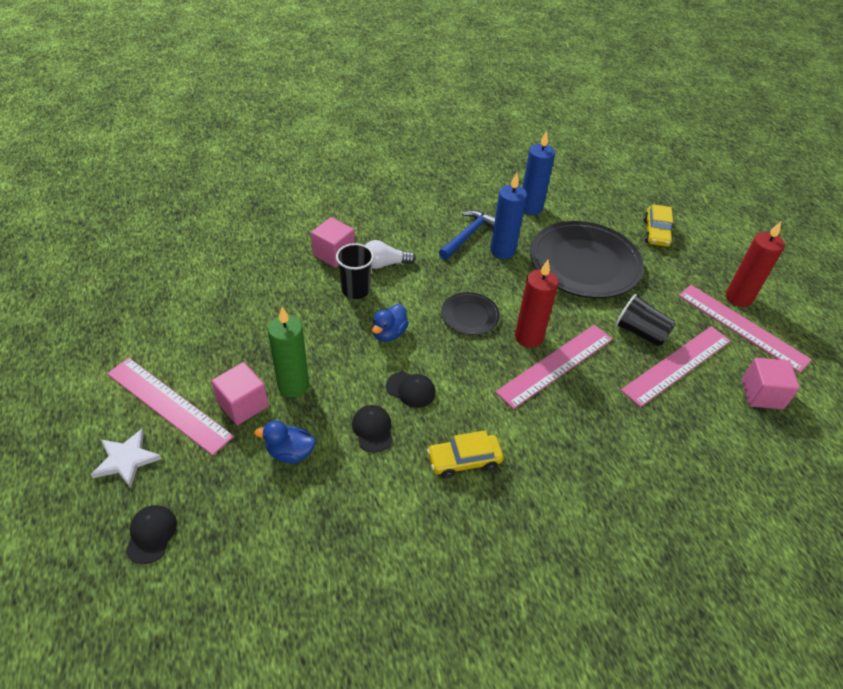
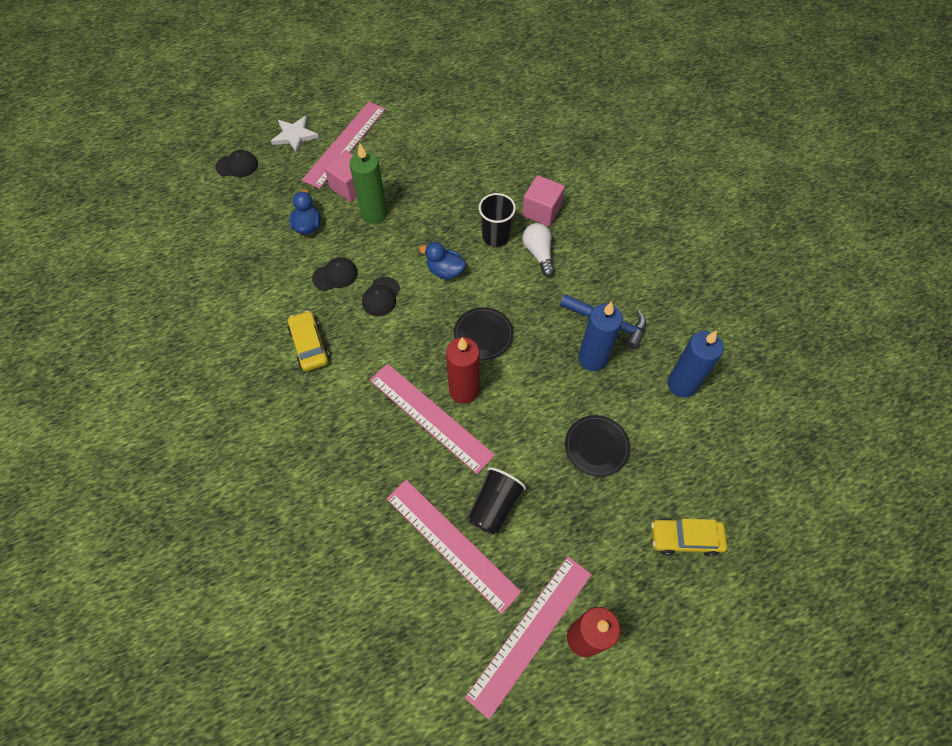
camera: 85 degrees right, 15 degrees up
black plate [530,221,644,298] -> black plate [565,415,630,477], size x0.48
pink cube [741,358,800,409] -> none

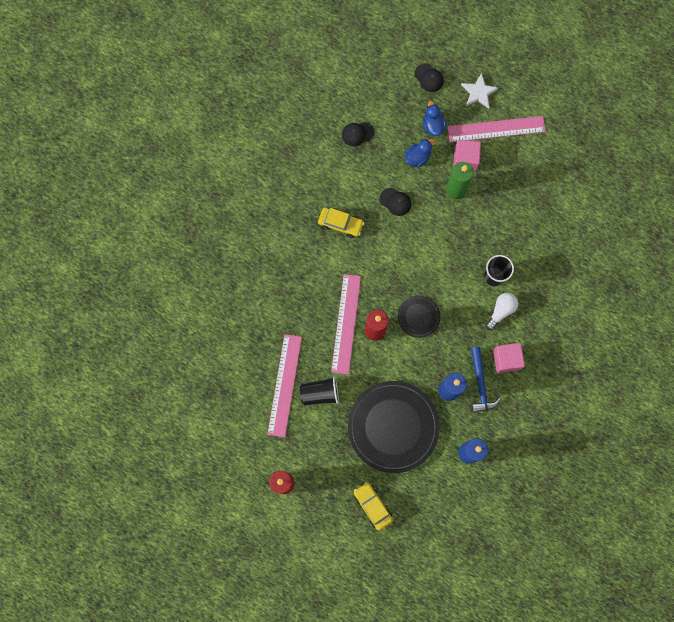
camera: 55 degrees right, 15 degrees up
yellow car [288,310,330,371] -> yellow car turned 75 degrees clockwise [318,208,364,238]
black cap [362,277,400,316] -> black cap moved to [342,122,374,146]
blue duck [419,242,466,280] -> blue duck moved to [423,101,446,136]
pink ruler [465,556,592,719] -> none
pink cube [522,175,565,227] -> pink cube moved to [493,343,525,373]
black plate [565,415,630,477] -> black plate [348,381,440,473], size x2.09

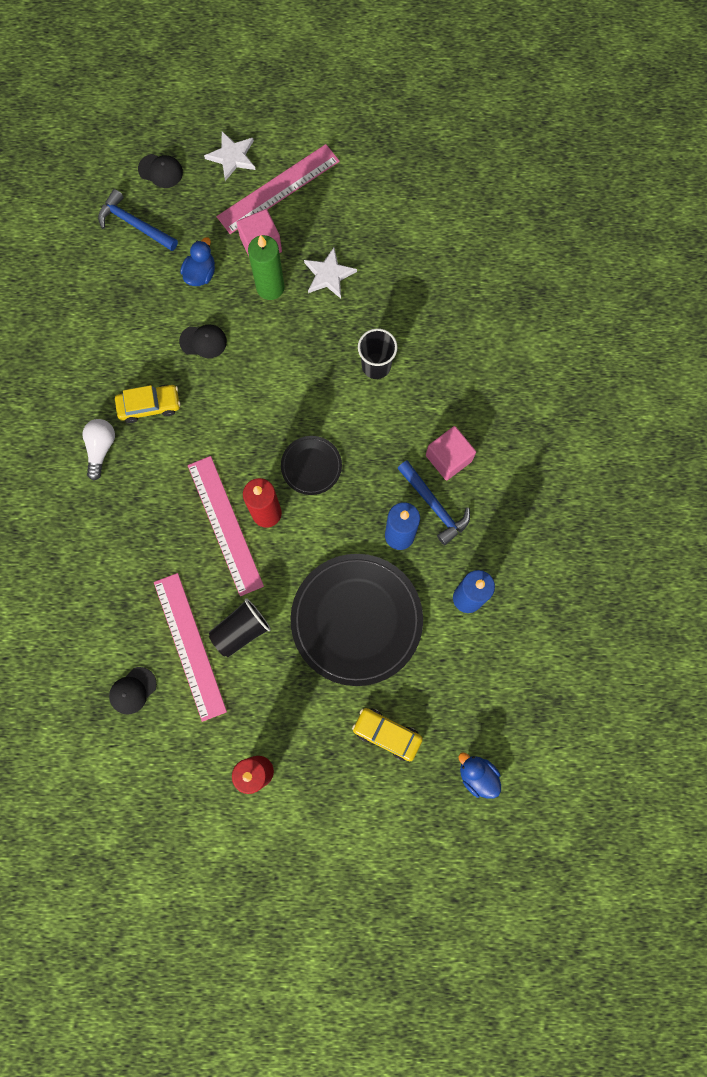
camera: 30 degrees left, 0 degrees up
black cap [342,122,374,146] -> black cap moved to [109,667,157,715]
blue duck [423,101,446,136] -> blue duck moved to [458,752,501,799]
white light bulb [486,293,518,330] -> white light bulb moved to [82,419,115,481]
none -> blue hammer [98,189,178,251]
none -> white star [304,248,357,299]

